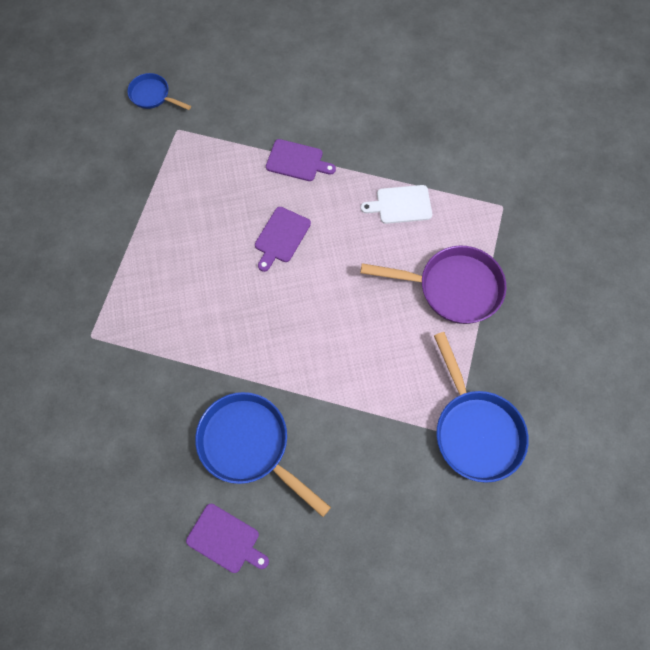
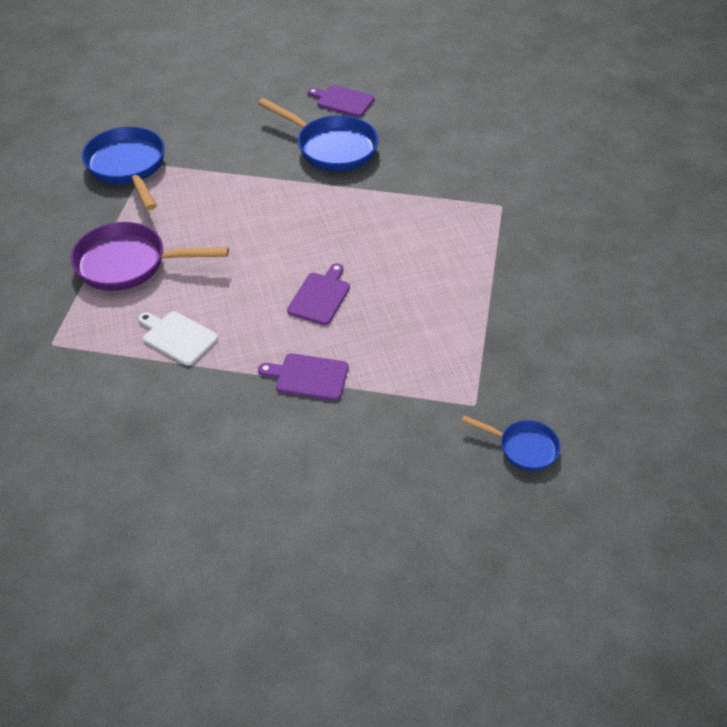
camera: 175 degrees right, 20 degrees down
white cutting board [361,185,432,224] -> white cutting board turned 135 degrees counterclockwise [138,311,218,366]

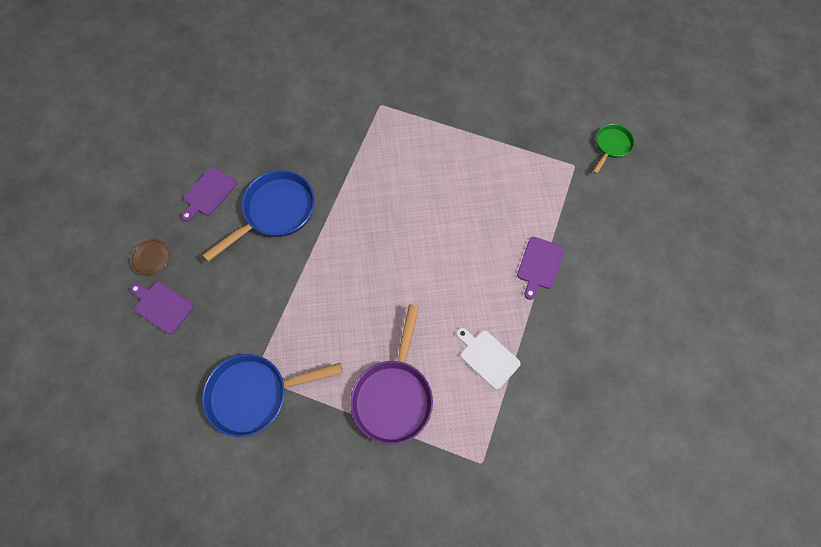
camera: 80 degrees left, 20 degrees up
white cutting board [138,311,218,366] -> white cutting board turned 90 degrees clockwise [456,328,521,389]
purple cutting board [287,263,350,325] -> purple cutting board moved to [130,282,194,334]
blue pan [462,416,560,471] -> green pan [593,124,635,174]
none -> brown plate [130,239,171,276]

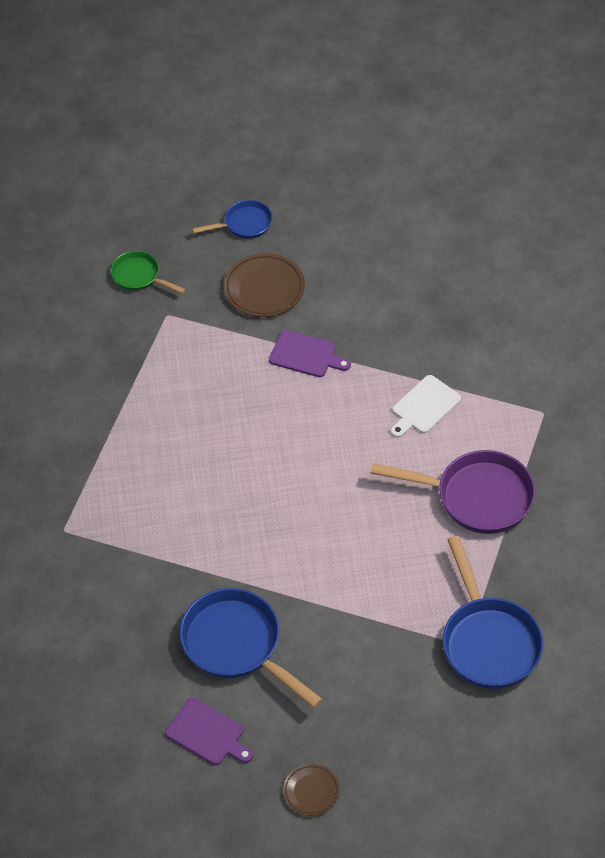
camera: 90 degrees left, 15 degrees down
purple cutting board [130,282,194,334] -> none
none -> blue pan [192,200,272,239]
none -> brown plate [224,253,305,317]

